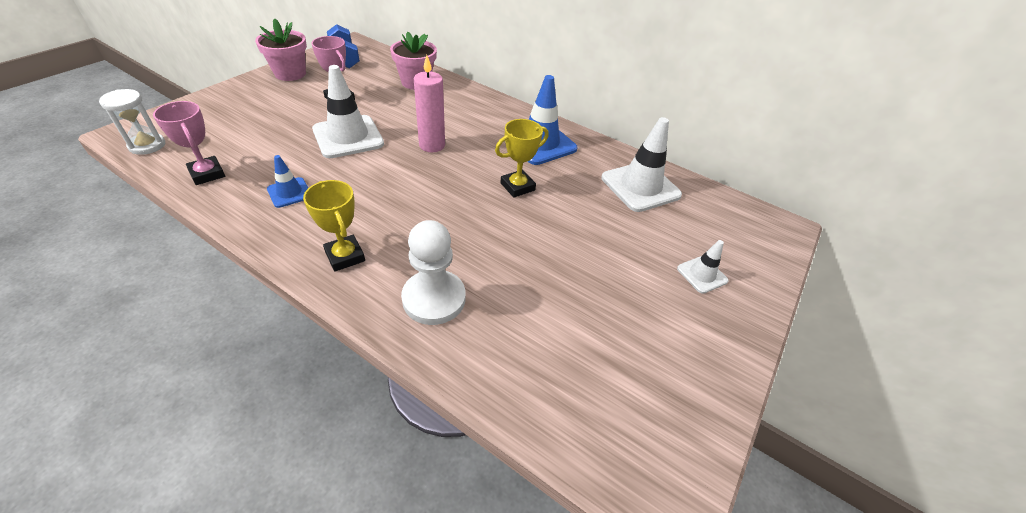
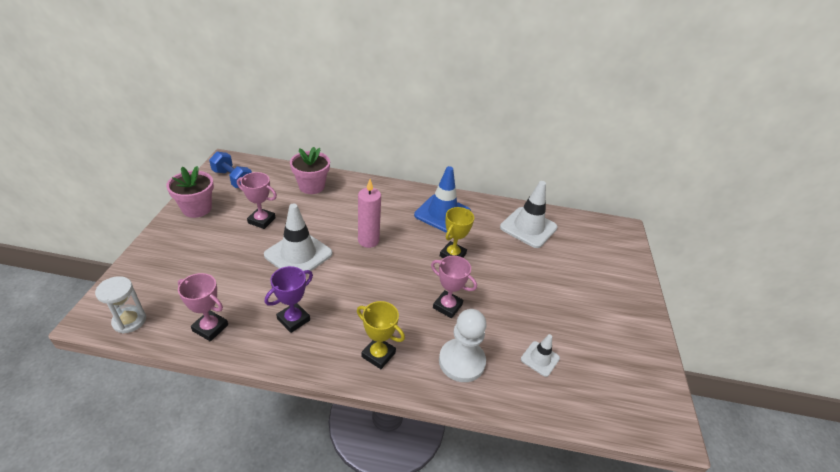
camera: 25 degrees left, 5 degrees down
blue traffic cone [267,155,308,208] -> purple trophy [265,266,313,333]
white traffic cone [677,240,729,294] -> white traffic cone moved to [521,334,560,377]
none -> pink trophy [431,256,477,318]

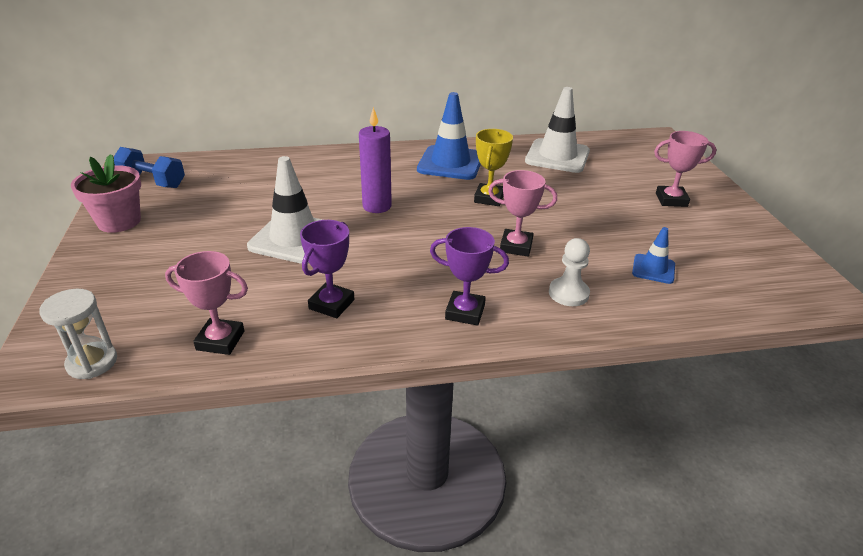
camera: 15 degrees left, 5 degrees down
pink trophy [237,172,277,229] -> pink trophy moved to [654,131,717,207]
pink flower pot [290,147,330,194] -> none
yellow trophy [357,301,405,369] -> purple trophy [430,227,509,326]
pink candle [358,179,381,248] -> purple candle [359,107,392,213]
white pawn [439,309,487,382] -> white pawn [549,238,590,306], size x0.65
white traffic cone [521,334,560,377] -> blue traffic cone [632,227,675,284]

